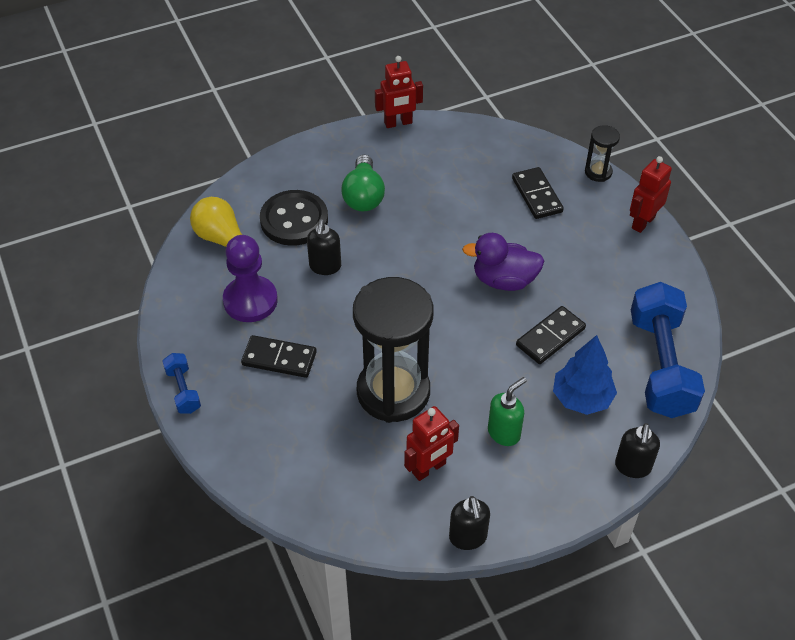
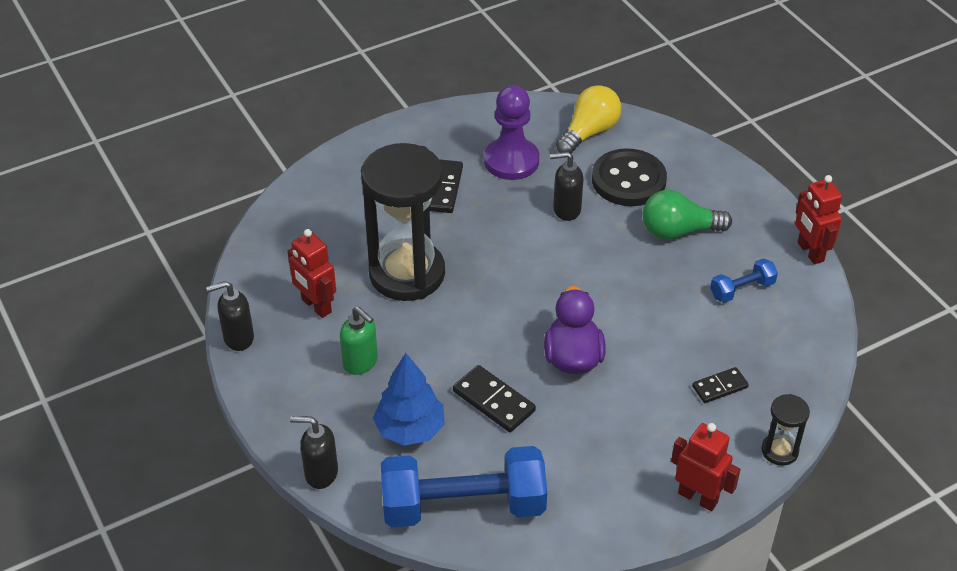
camera: 85 degrees right, 5 degrees down
blue dumbbell [162,353,201,414] -> blue dumbbell moved to [710,258,778,303]
black domino [512,167,564,219] -> black domino [692,367,749,403], size x0.65

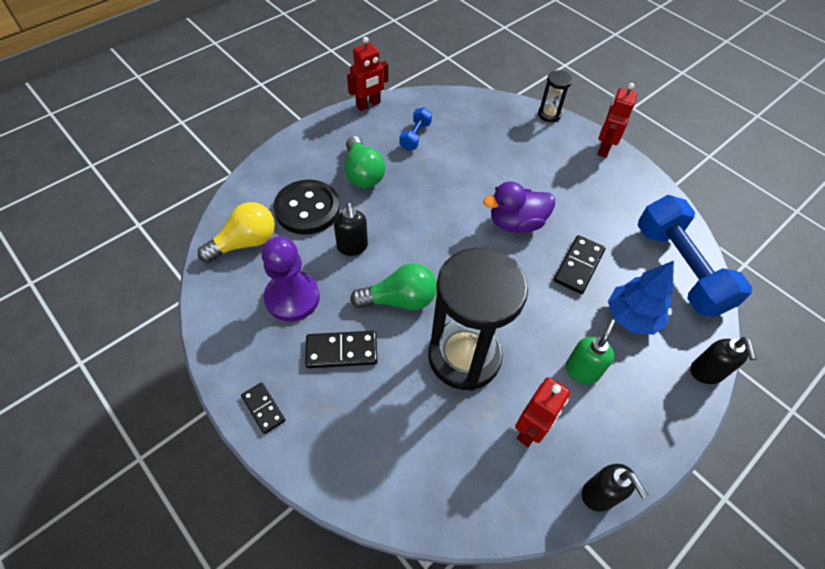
camera: 105 degrees left, 10 degrees up
yellow light bulb [556,85,621,154] -> yellow light bulb turned 120 degrees clockwise [198,202,275,263]
black domino [692,367,749,403] -> black domino moved to [241,382,285,434]
blue dumbbell [710,258,778,303] -> blue dumbbell turned 60 degrees clockwise [399,107,432,151]
none -> green light bulb [350,263,437,310]

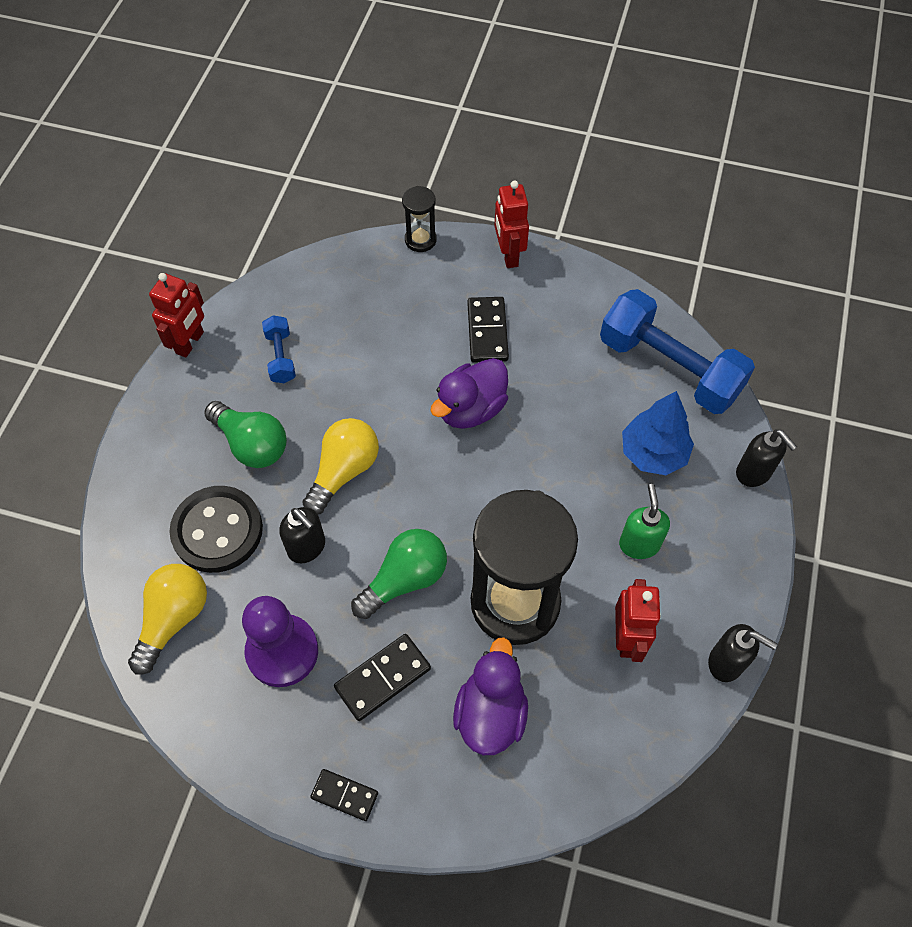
camera: 30 degrees left, 5 degrees up
black domino [554,235,605,294] -> black domino moved to [467,297,509,363]
none -> yellow light bulb [302,418,379,515]
none -> purple duck [453,637,528,755]

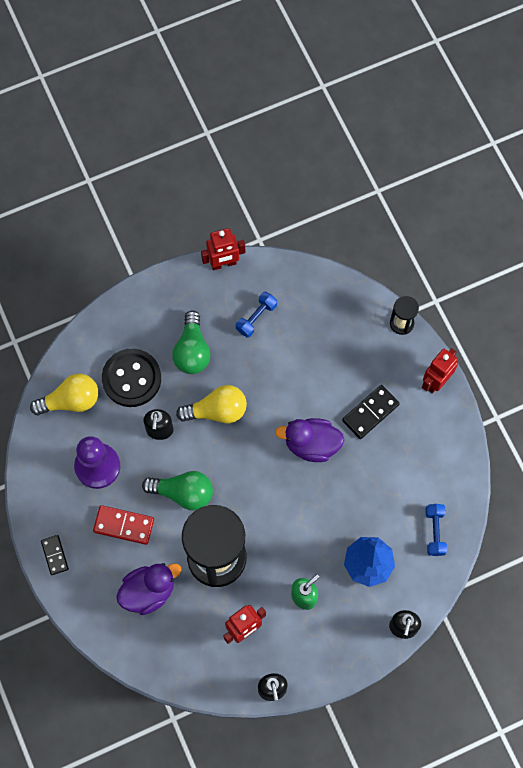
camera: 50 degrees right, 10 degrees up
black domino [334,634,431,721] -> red domino [93,505,154,545]
blue dumbbell [600,289,755,414] -> blue dumbbell [425,504,447,556], size x0.46

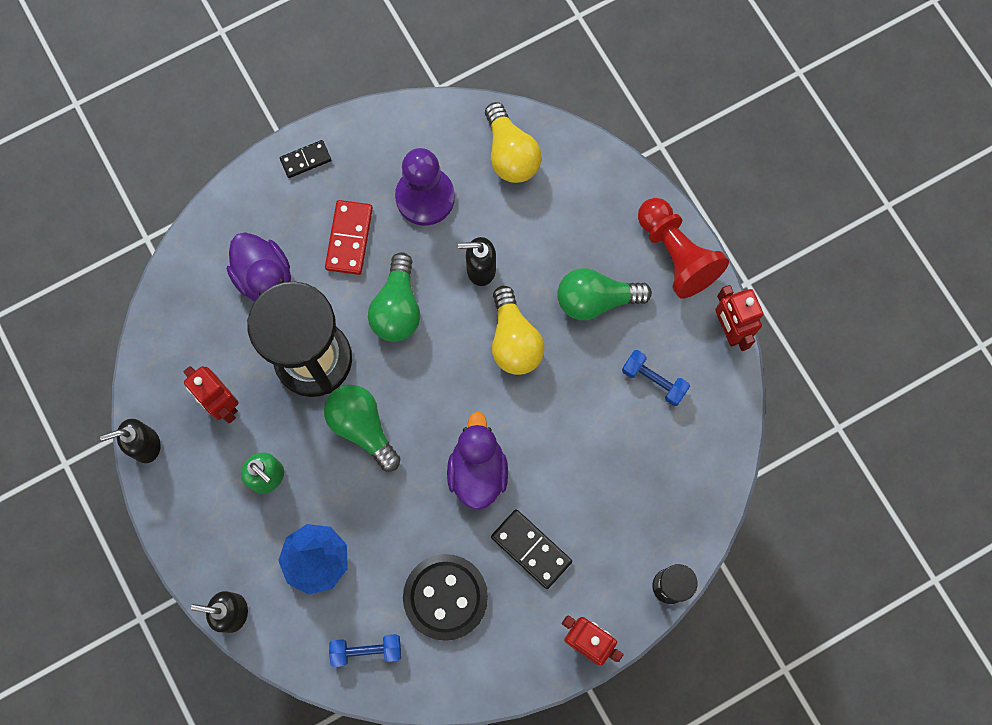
camera: 85 degrees right, 5 degrees up
black button [102,349,161,407] -> black button moved to [403,554,488,641]
none -> green light bulb [324,385,400,471]
none -> red pawn [638,198,729,298]

